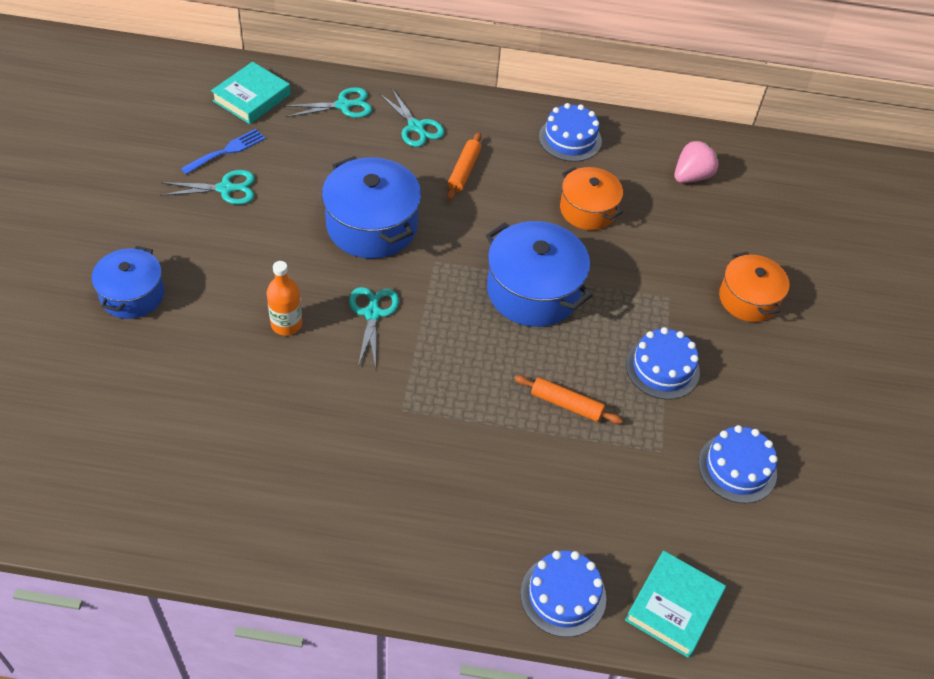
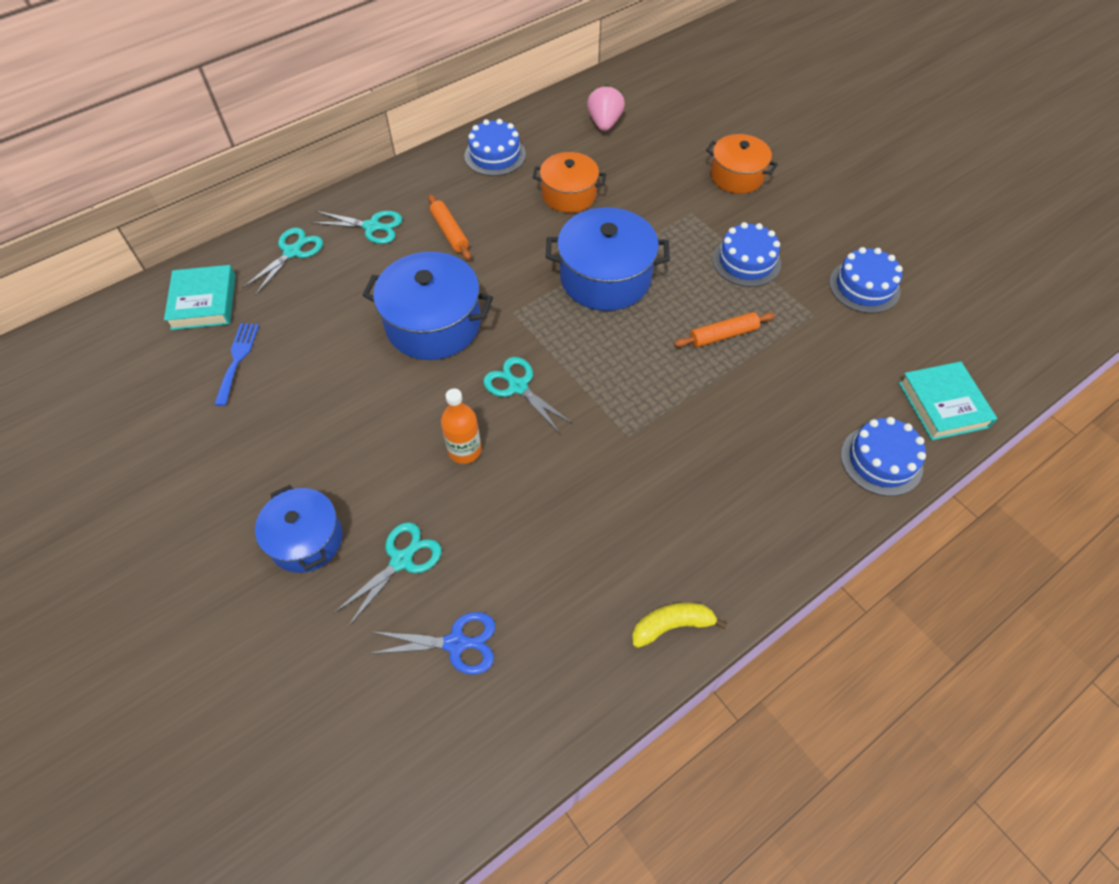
camera: 40 degrees left, 5 degrees up
turquoise scissors [160,170,255,205] -> turquoise scissors moved to [333,522,442,627]
none -> blue scissors [368,612,495,675]
none -> yellow banana [632,603,727,648]

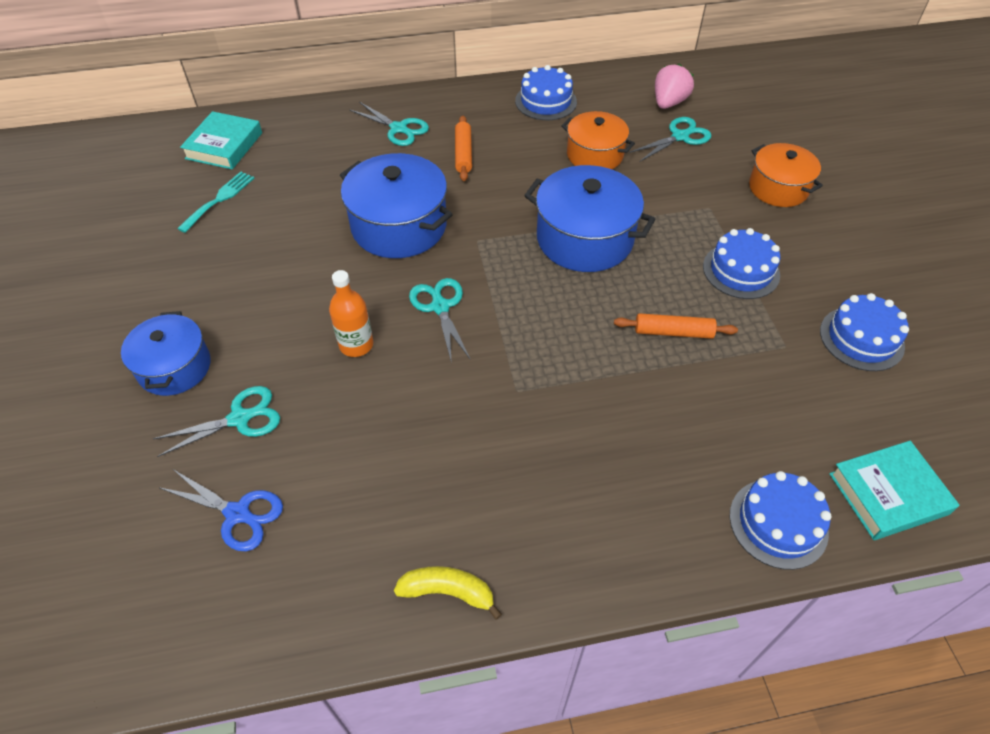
camera: 25 degrees right, 5 degrees down
blue fork [214,323,259,406] -> turquoise fork [177,172,254,233]
turquoise scissors [242,227,323,296] -> turquoise scissors moved to [629,117,711,162]
turquoise book [899,361,997,440] -> turquoise book turned 60 degrees clockwise [829,441,959,540]

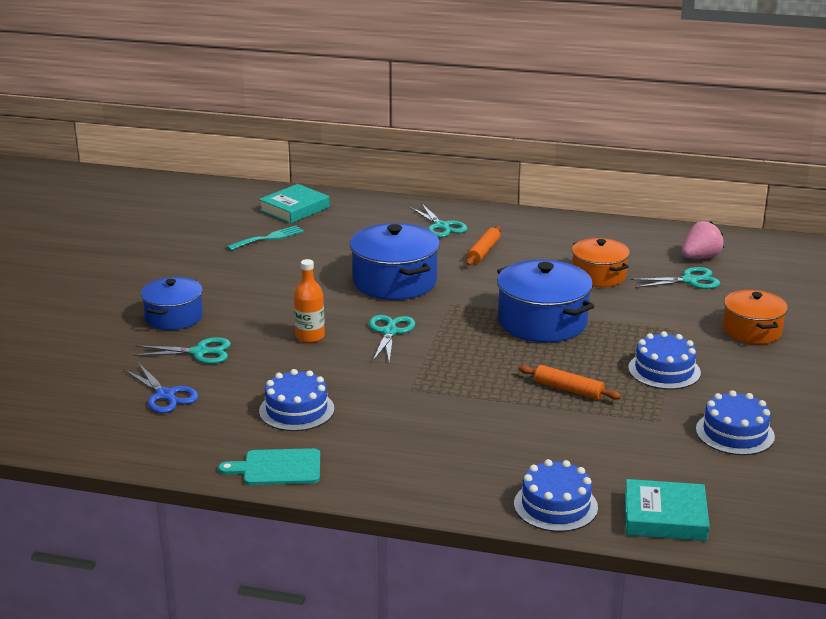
camera: 25 degrees right, 25 degrees down
yellow banana [394,566,502,620] -> turquoise cutting board [218,448,320,485]
blue cake [515,65,577,120] -> blue cake moved to [259,369,334,431]

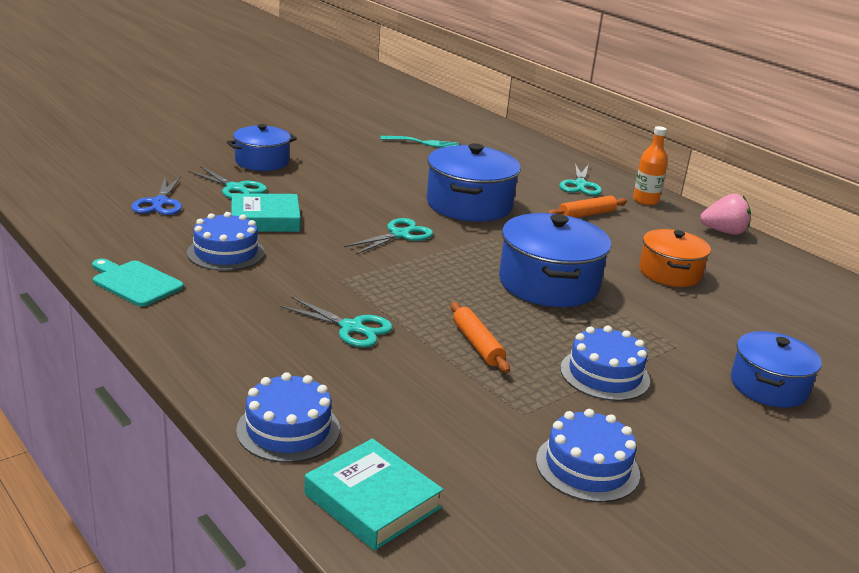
camera: 35 degrees right, 0 degrees up
turquoise book [259,184,330,223] -> turquoise book moved to [231,193,300,232]
orange bottle [294,259,325,343] -> orange bottle moved to [633,126,668,205]
turquoise scissors [631,267,720,289] -> turquoise scissors moved to [280,297,393,348]
pink strawberry [682,221,724,259] -> pink strawberry moved to [700,193,751,235]
orange pot [723,290,788,344] -> blue pot [731,331,822,408]

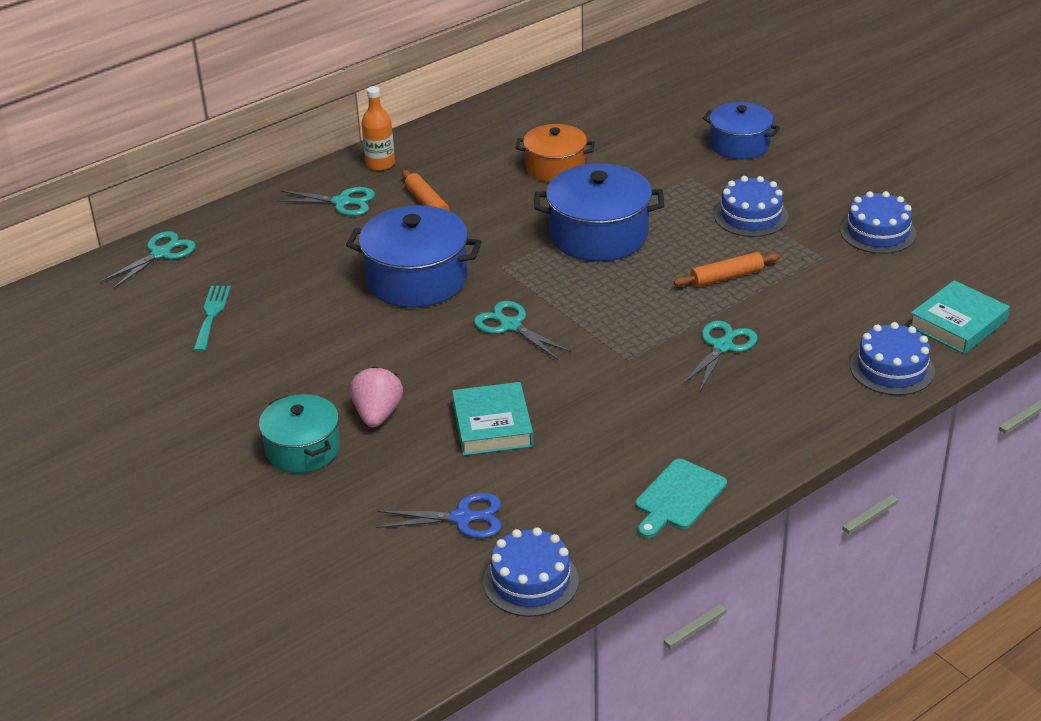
camera: 85 degrees left, 10 degrees up
blue cake [187,212,265,271] -> blue cake moved to [483,527,579,617]
turquoise scissors [188,166,267,199] -> turquoise scissors moved to [101,231,196,289]
blue pot [227,124,297,171] -> turquoise pot [259,394,340,473]
pink strawberry [700,193,751,235] -> pink strawberry moved to [350,366,403,427]

